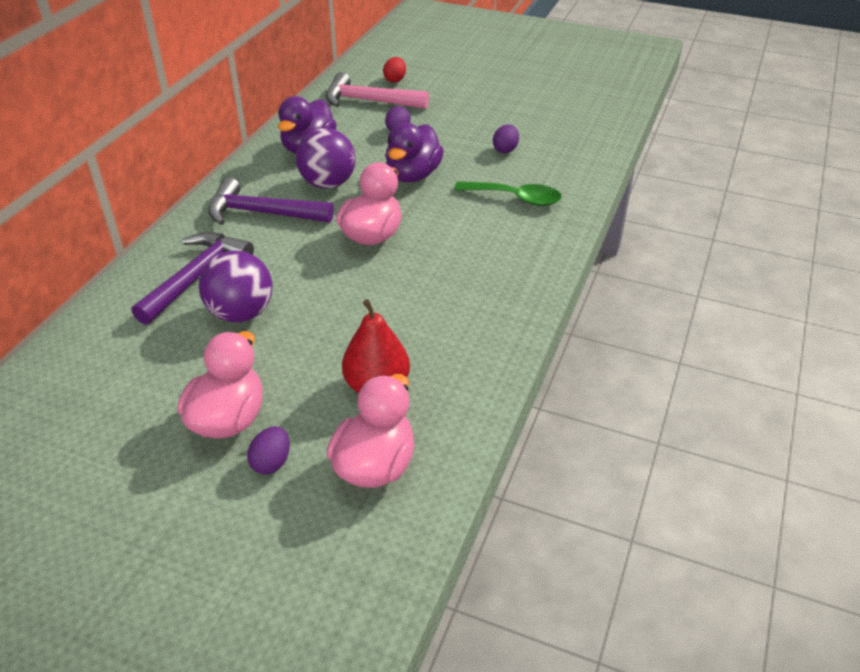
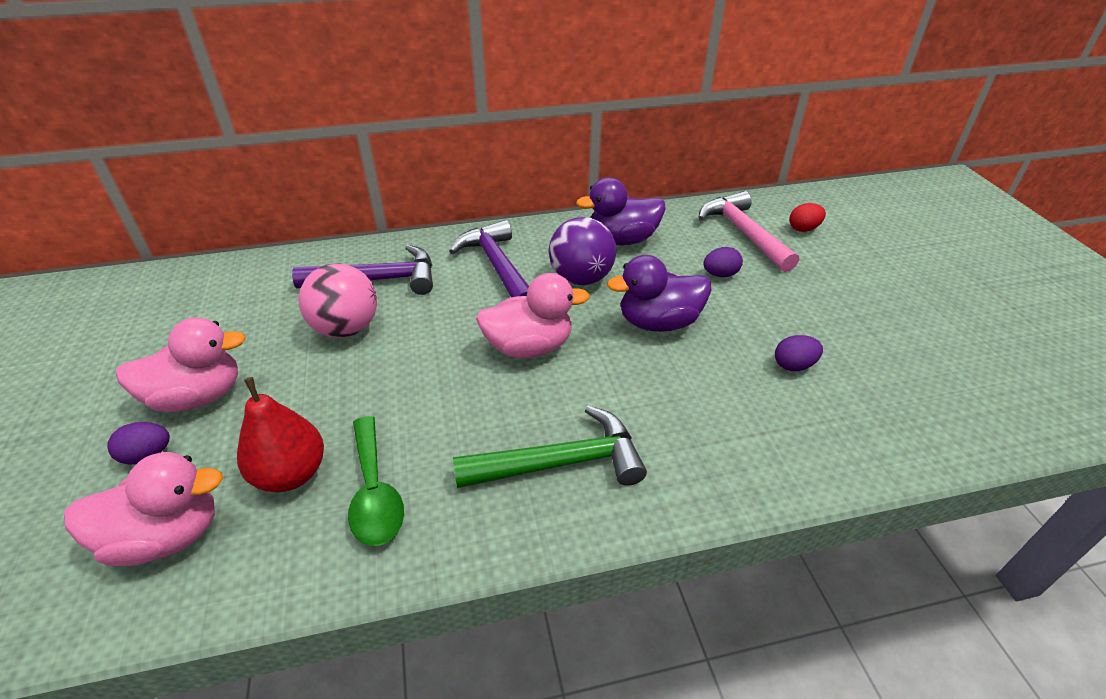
camera: 55 degrees right, 0 degrees up
purple ball [199,250,273,322] -> pink ball [299,263,377,338]
green spoon [454,181,562,206] -> green spoon moved to [348,416,404,546]
none -> green hammer [453,406,647,488]

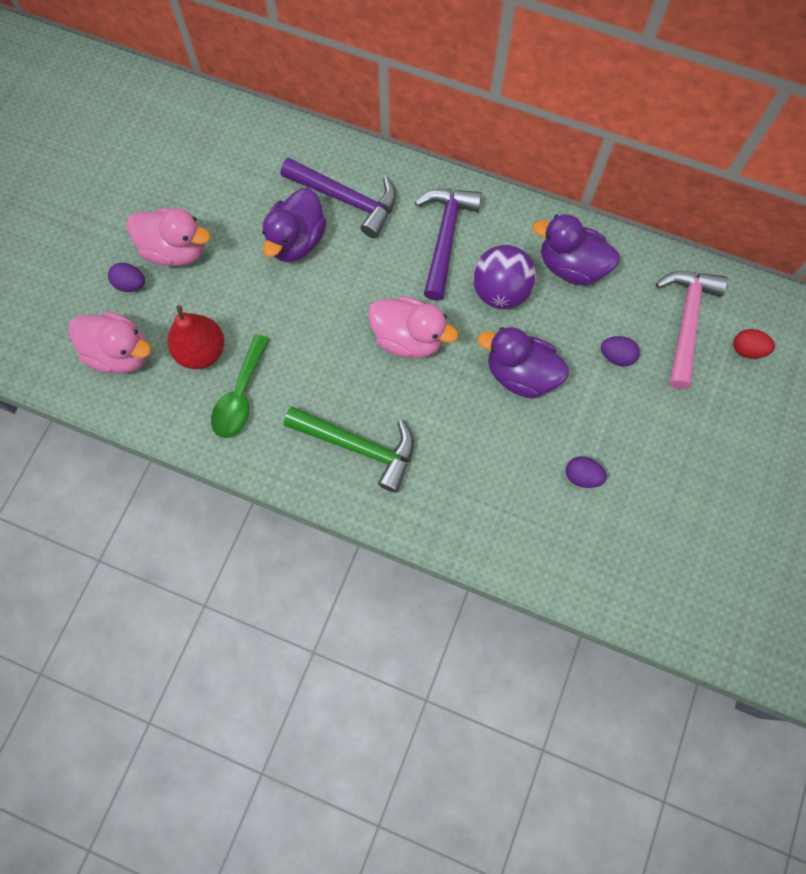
camera: 35 degrees right, 30 degrees up
pink ball [299,263,377,338] -> purple duck [262,188,327,262]

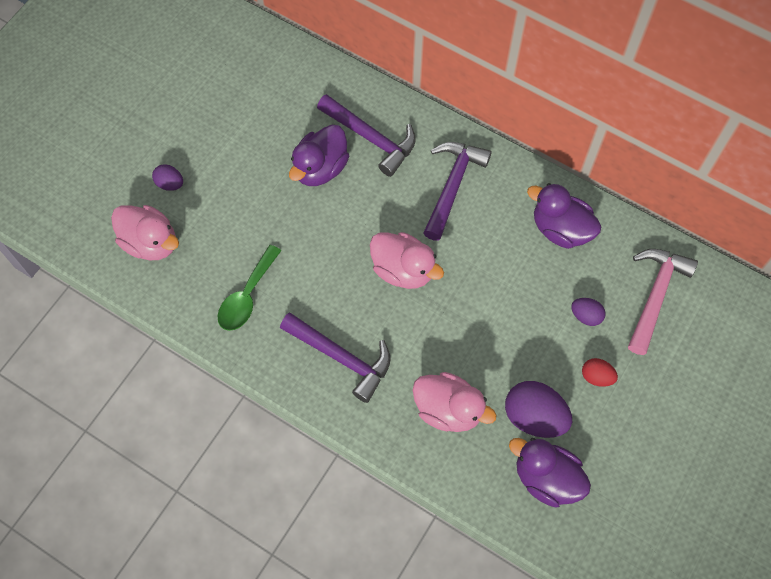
camera: 10 degrees right, 5 degrees down
pink duck [127,208,210,266] -> pink duck moved to [413,372,496,432]
red pear [168,305,224,369] -> none
green hammer [284,406,414,493] -> purple hammer [280,312,391,403]
purple ball [473,245,536,309] -> none
purple duck [478,327,569,399] -> purple duck moved to [509,438,591,508]
purple egg [566,456,607,488] -> purple egg [505,381,572,438], size x1.89
red egg [733,329,775,359] -> red egg moved to [582,358,618,387]

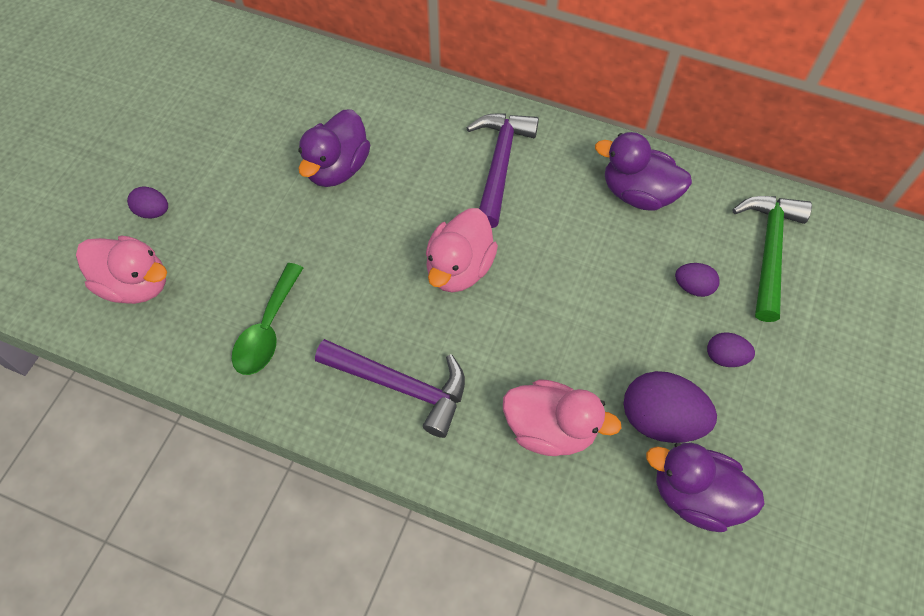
camera: 10 degrees left, 5 degrees down
purple hammer [317,94,416,177] -> none
pink duck [370,232,444,289] -> pink duck turned 90 degrees clockwise [426,208,498,292]
red egg [582,358,618,387] -> purple egg [707,332,755,367]
pink hammer [628,249,698,355] -> green hammer [732,196,812,322]

